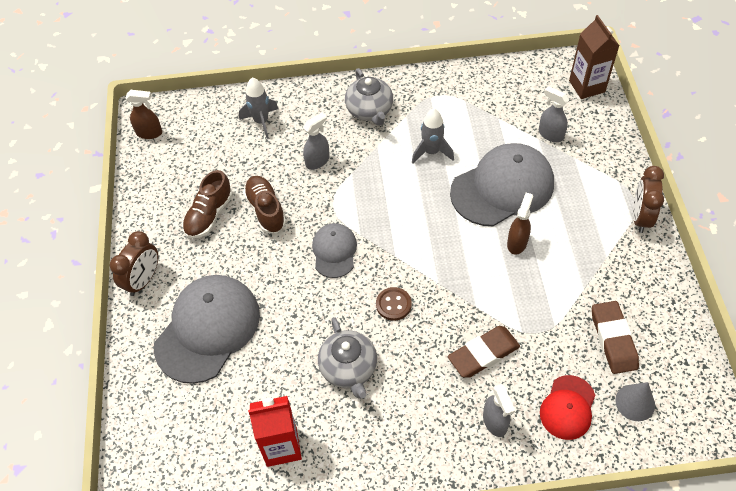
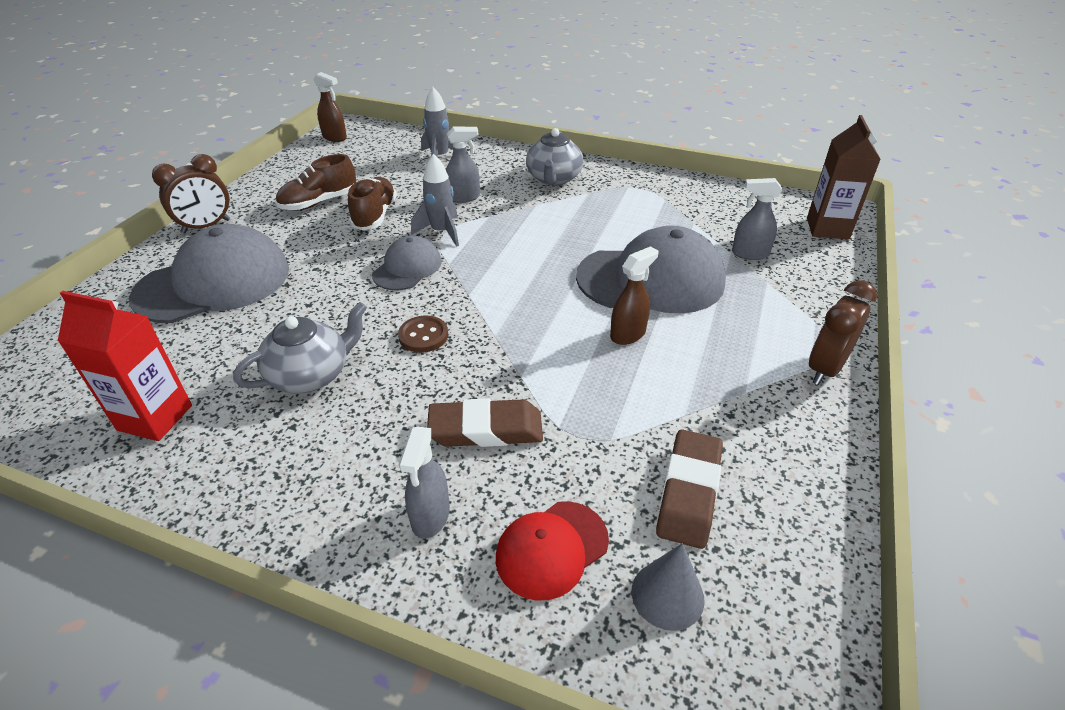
camera: 25 degrees right, 15 degrees down
grey teapot [318,317,377,399] -> grey teapot turned 135 degrees counterclockwise [233,302,367,393]
grey rocket [412,108,454,164] -> grey rocket moved to [411,154,459,247]
grey spray bottle [539,86,569,142] -> grey spray bottle turned 60 degrees counterclockwise [732,178,782,260]

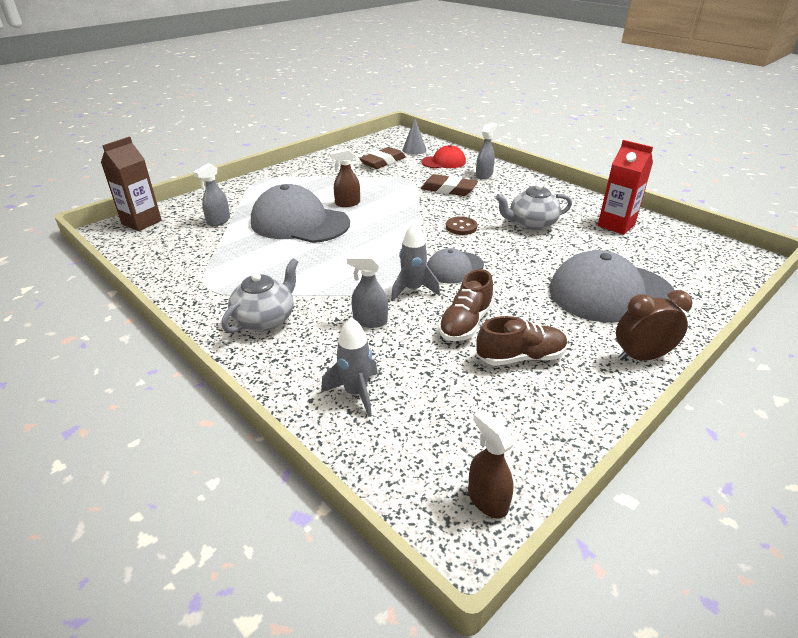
camera: 155 degrees left, 5 degrees down
grey spray bottle [732,178,782,260] -> grey spray bottle turned 90 degrees clockwise [193,163,230,226]
brown clock [809,280,877,385] -> none

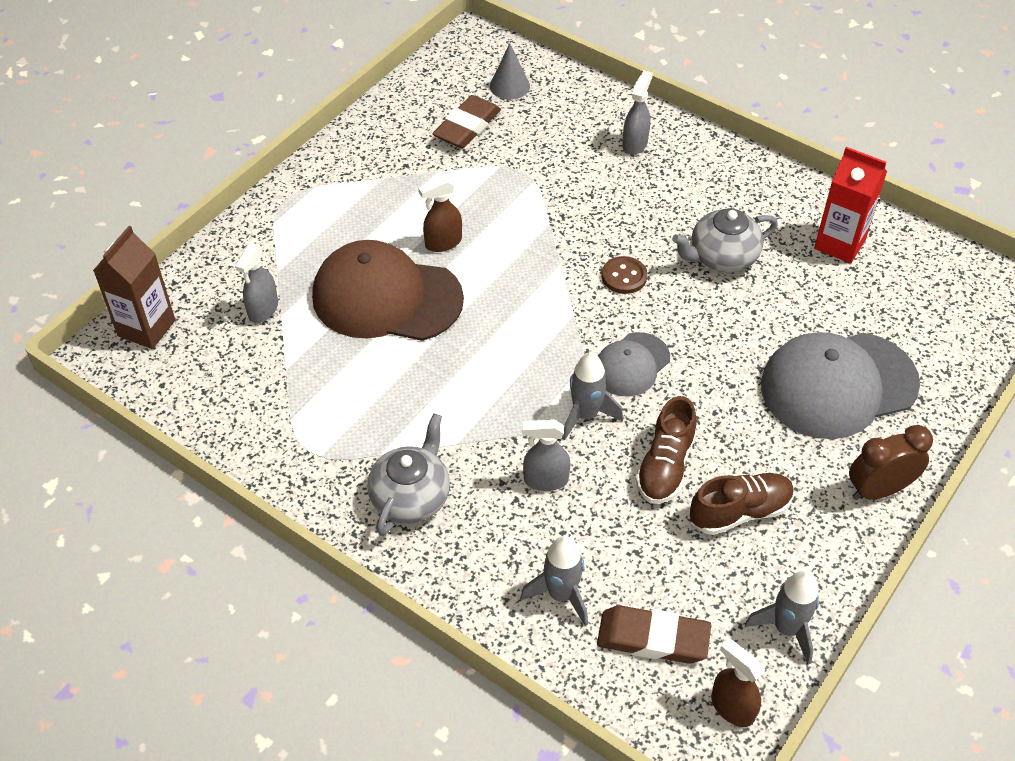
camera: 10 degrees left, 15 degrees up
grey cap [251,184,350,243] -> brown cap [312,240,464,341]
red cap [421,145,466,168] -> none
brown eraser [421,174,478,196] -> brown eraser moved to [597,605,711,664]
none -> grey rocket [745,571,819,664]

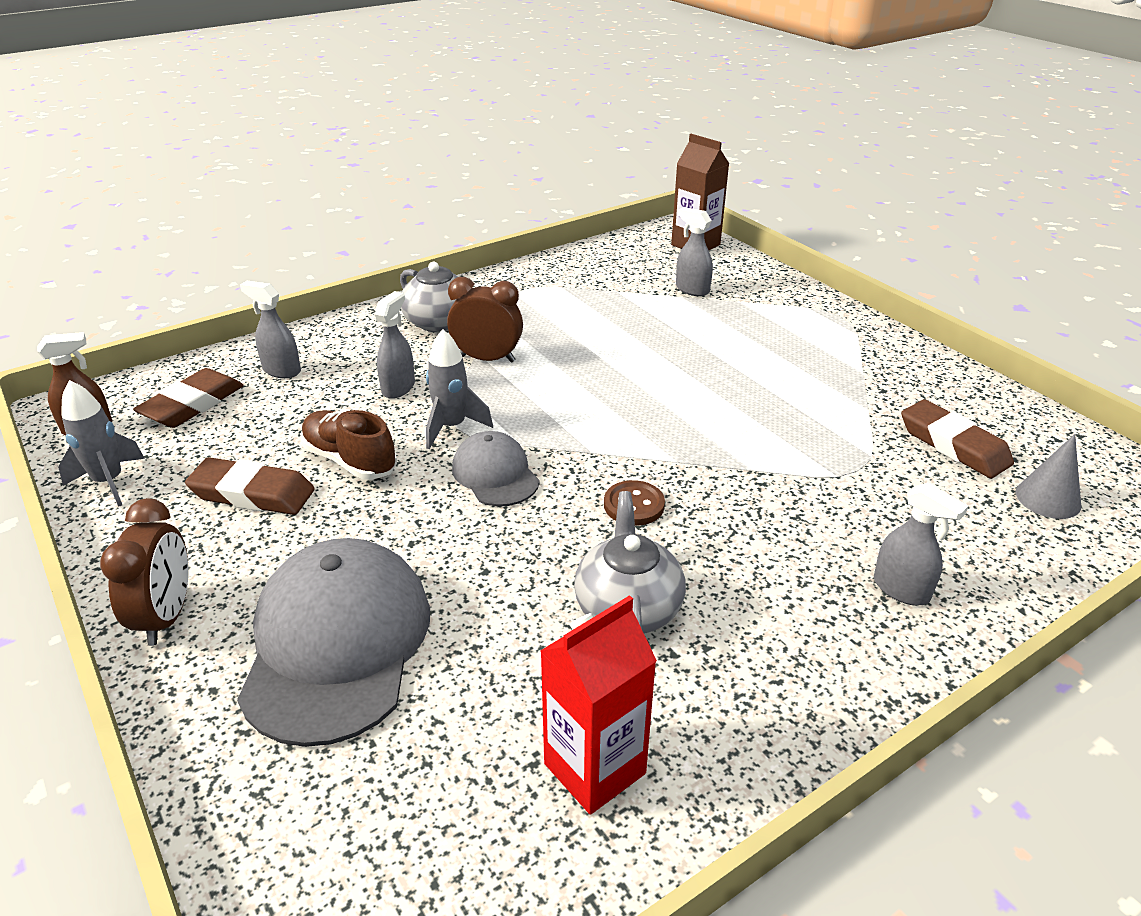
camera: 110 degrees right, 15 degrees down
brown cap [312,240,464,341] -> none
brown spray bottle [418,177,462,252] -> none
grey rocket [520,536,588,626] -> grey spray bottle [240,281,301,378]
brown shoe [690,473,794,535] -> brown eraser [185,457,315,515]
none -> brown clock [447,277,523,363]

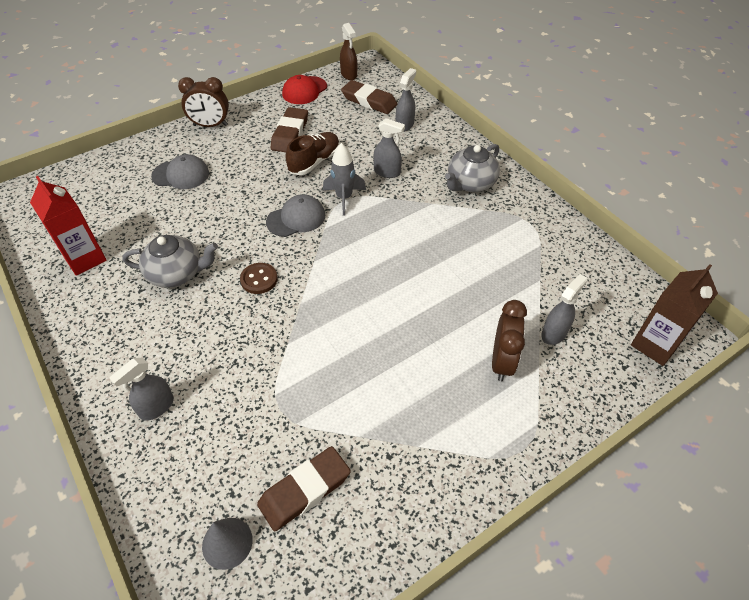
camera: 90 degrees right, 15 degrees up
grey rocket [58,380,145,507] -> red cap [282,75,327,104]
grey cap [237,538,430,747] -> grey cap [151,154,209,189], size x0.54
brown clock [447,277,523,363] -> brown clock moved to [492,300,527,381]

